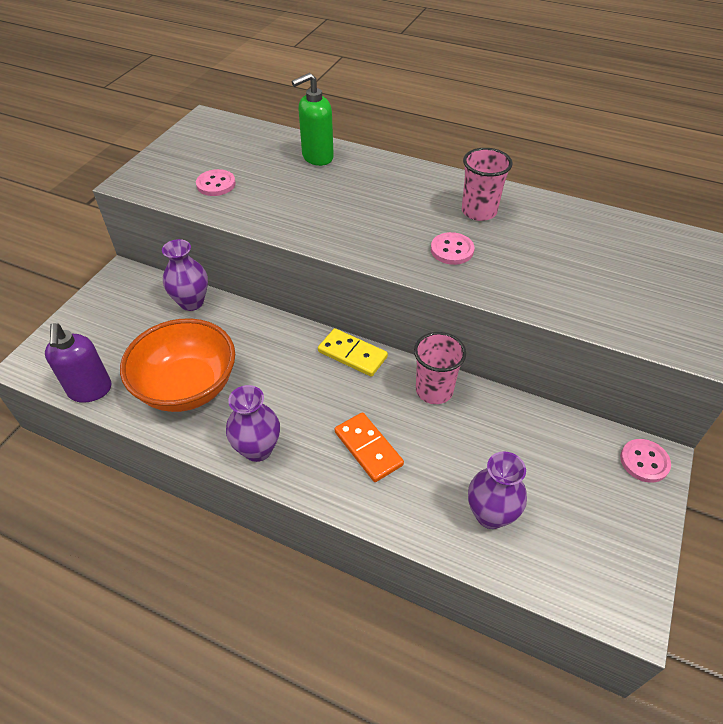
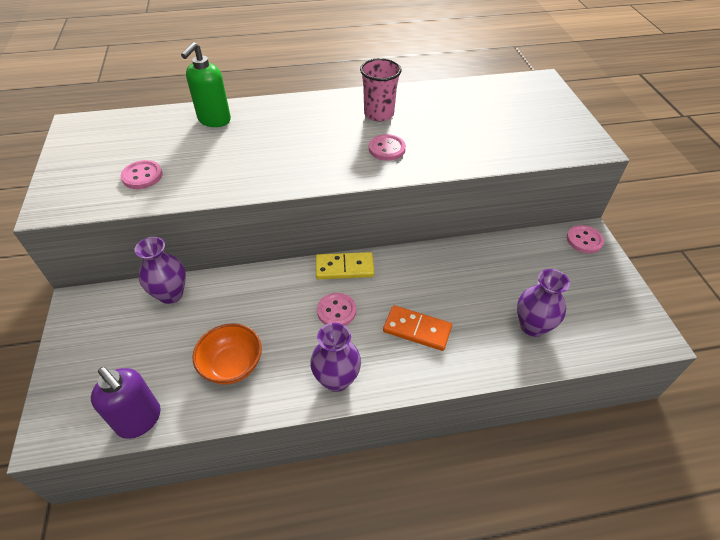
camera: 35 degrees left, 0 degrees up
orange bowl [120,318,235,412] -> orange bowl [192,323,262,385], size x0.61
pink cup [414,332,466,404] -> none
none -> pink button [317,293,356,326]

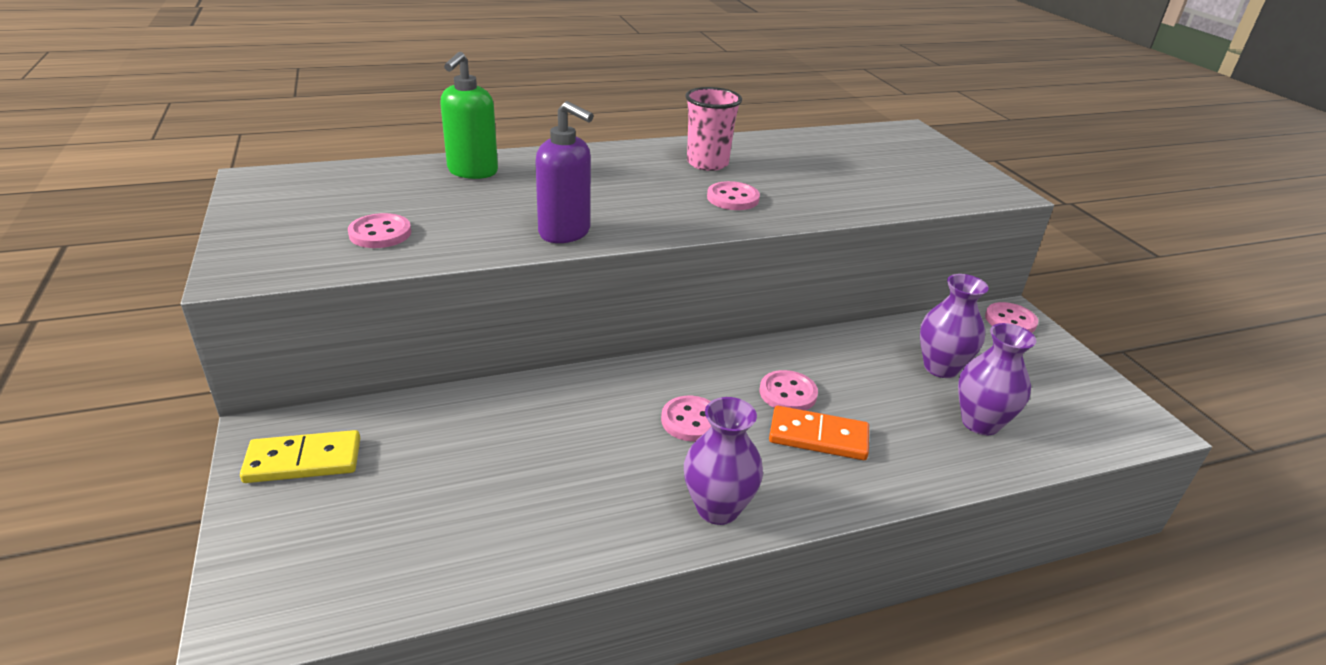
camera: 10 degrees left, 15 degrees down
purple soap dispenser [91,367,161,439] -> purple soap dispenser moved to [535,101,594,243]
purple vase [135,237,186,304] -> purple vase moved to [920,274,989,378]
orange bowl [192,323,262,385] -> none
yellow domino [316,252,374,279] -> yellow domino moved to [240,430,360,483]
none -> pink button [760,370,818,410]

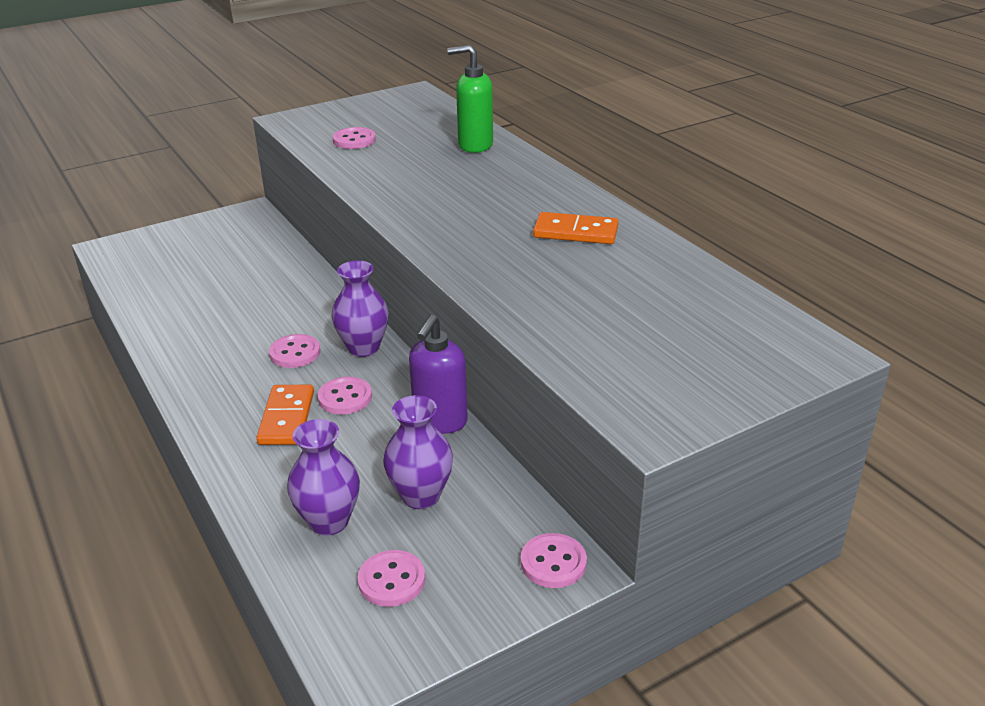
camera: 80 degrees right, 0 degrees up
yellow domino [240,430,360,483] -> none
purple soap dispenser [535,101,594,243] -> purple soap dispenser moved to [409,315,468,434]
purple vase [684,397,763,525] -> purple vase moved to [332,260,389,357]
pink cup [685,87,742,171] -> orange domino [533,212,619,244]
pink button [707,181,760,210] -> pink button moved to [357,550,425,607]

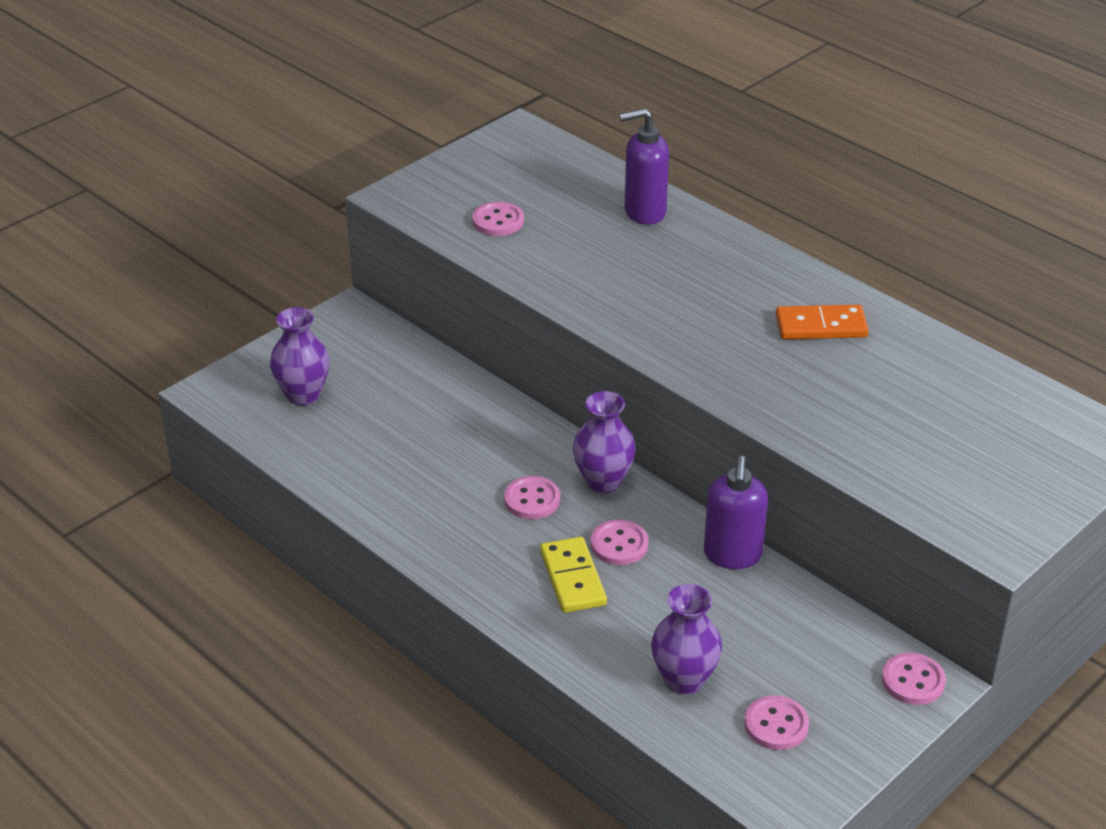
camera: 15 degrees left, 5 degrees up
orange domino [257,385,314,445] -> yellow domino [540,537,607,613]
purple vase [383,395,453,509] -> purple vase moved to [270,307,330,405]
green soap dispenser [447,45,493,153] -> purple soap dispenser [619,108,669,225]

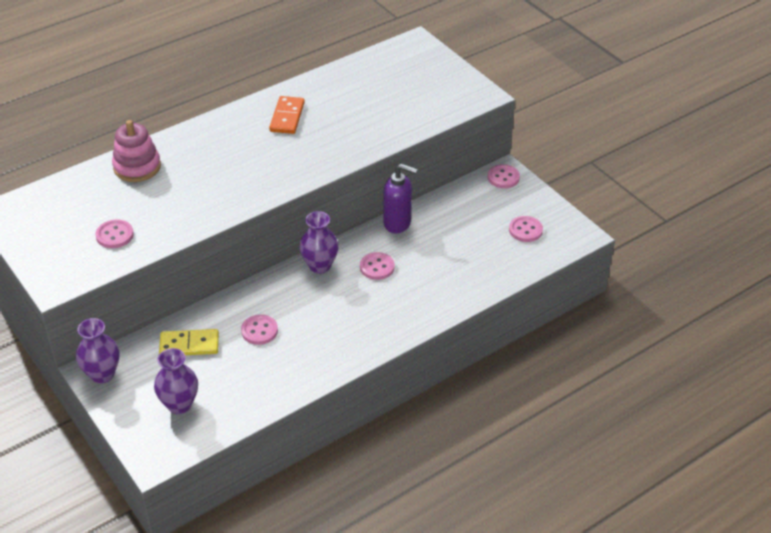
camera: 80 degrees left, 5 degrees up
pink button [504,476,560,519] -> pink button moved to [241,314,278,345]
yellow domino [540,537,607,613] -> yellow domino moved to [159,329,219,355]
purple soap dispenser [619,108,669,225] -> pink stacking toy [112,120,161,182]
purple vase [651,584,722,695] -> purple vase moved to [76,318,119,383]

